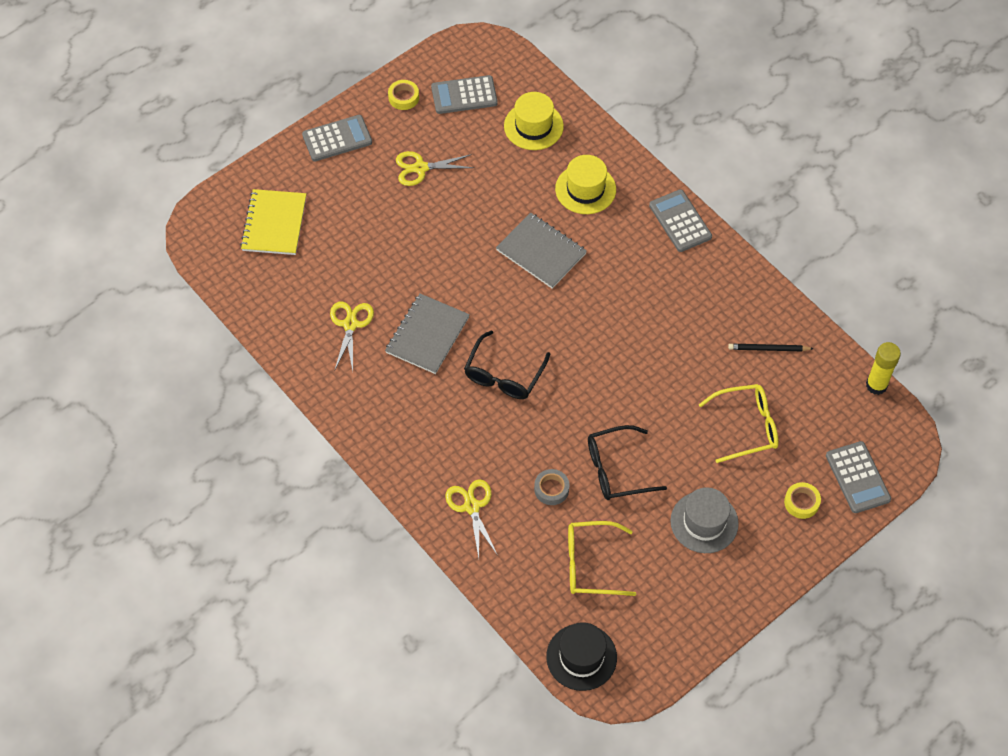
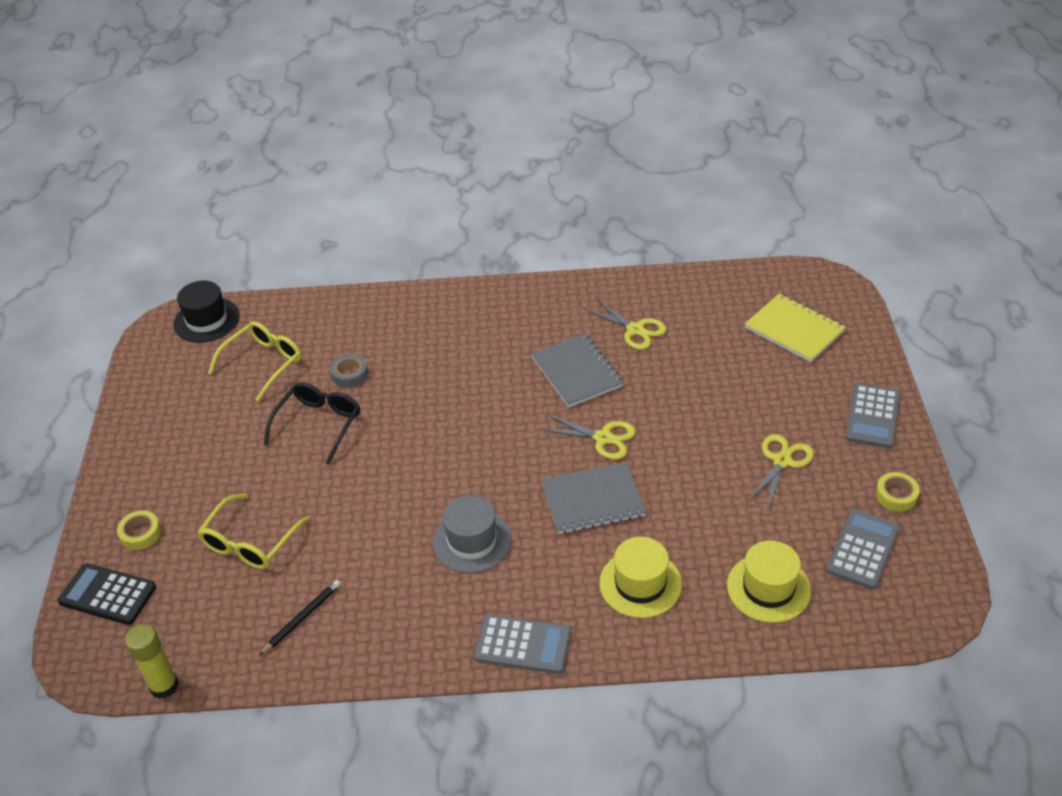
camera: 130 degrees right, 15 degrees down
yellow scissors [445,479,498,558] -> yellow scissors moved to [539,414,636,460]
black glasses [464,330,551,399] -> none
grey hat [670,487,739,553] -> grey hat moved to [433,495,512,573]
grey calculator [826,441,891,513] -> black calculator [58,563,156,625]

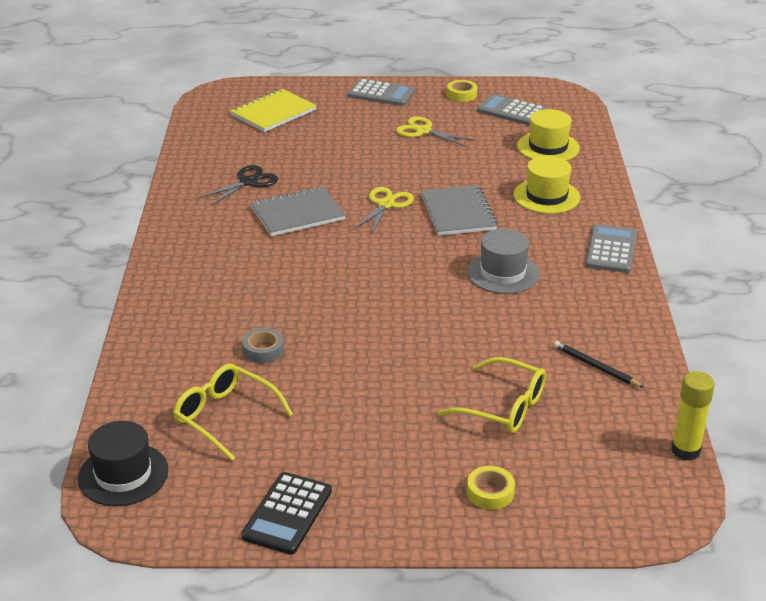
camera: 90 degrees left, 10 degrees down
black calculator [58,563,156,625] -> black calculator moved to [241,472,332,555]
black glasses [264,382,360,464] -> none
yellow scissors [584,298,667,350] -> black scissors [198,165,278,206]

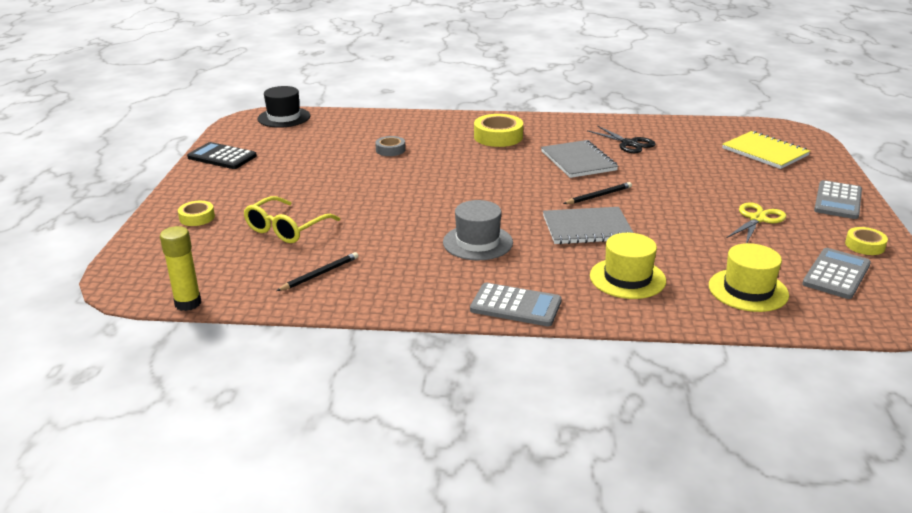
camera: 95 degrees right, 5 degrees down
yellow glasses [173,364,293,461] -> none
yellow scissors [353,187,414,235] -> black pencil [563,182,632,204]
none -> yellow tape [474,114,523,147]

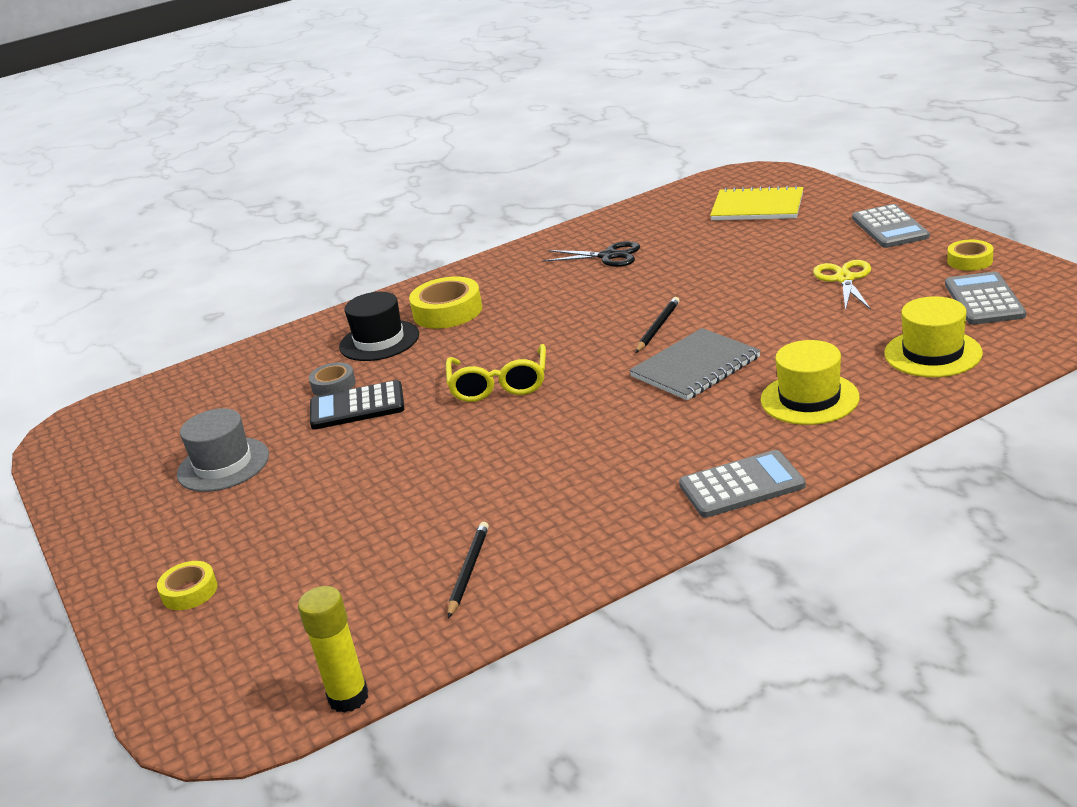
camera: 30 degrees left, 0 degrees up
black calculator [187,142,257,169] -> black calculator moved to [310,380,405,430]
yellow glasses [244,196,340,243] -> yellow glasses moved to [446,344,546,402]
black hat [257,86,310,128] -> black hat moved to [339,292,419,361]
grey hat [443,200,513,260] -> grey hat moved to [177,408,269,492]
grey notebook [541,140,618,178] -> none

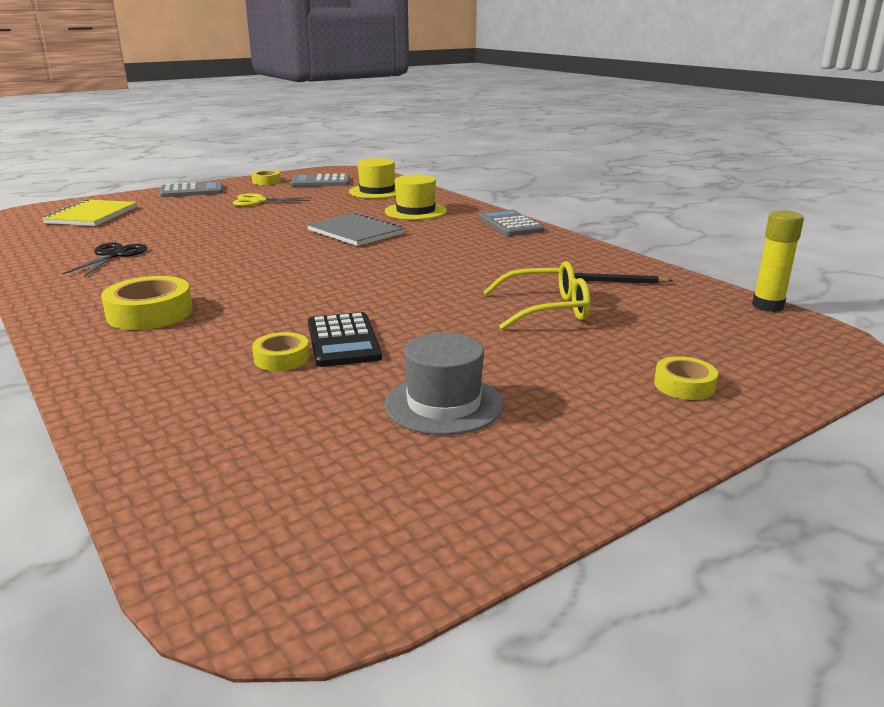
camera: 100 degrees left, 5 degrees down
grey tape [309,362,356,396] -> yellow tape [252,332,309,371]
black hat [339,292,419,361] -> none
yellow glasses [446,344,546,402] -> yellow glasses moved to [483,261,591,330]
black pencil [636,297,680,353] -> none

